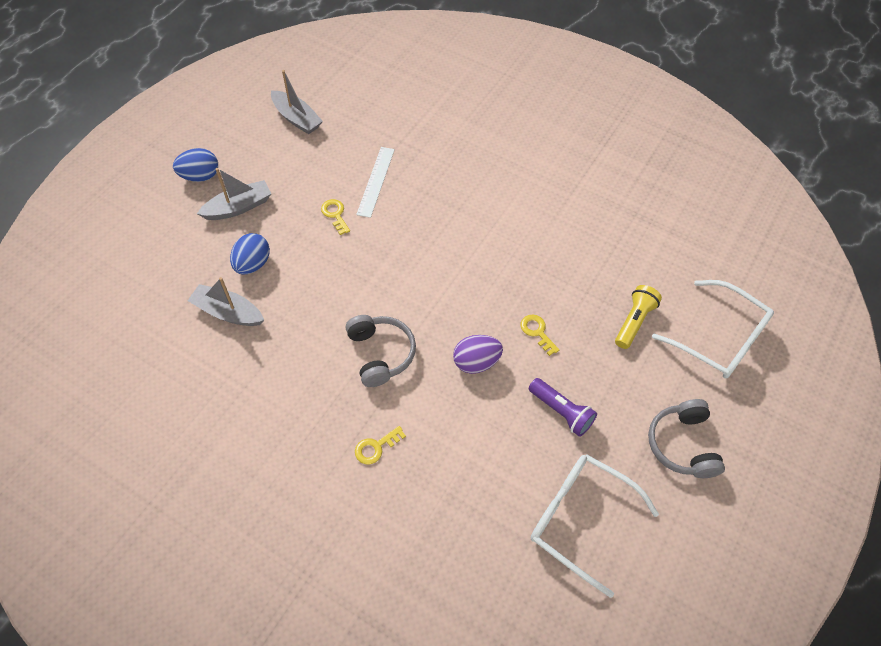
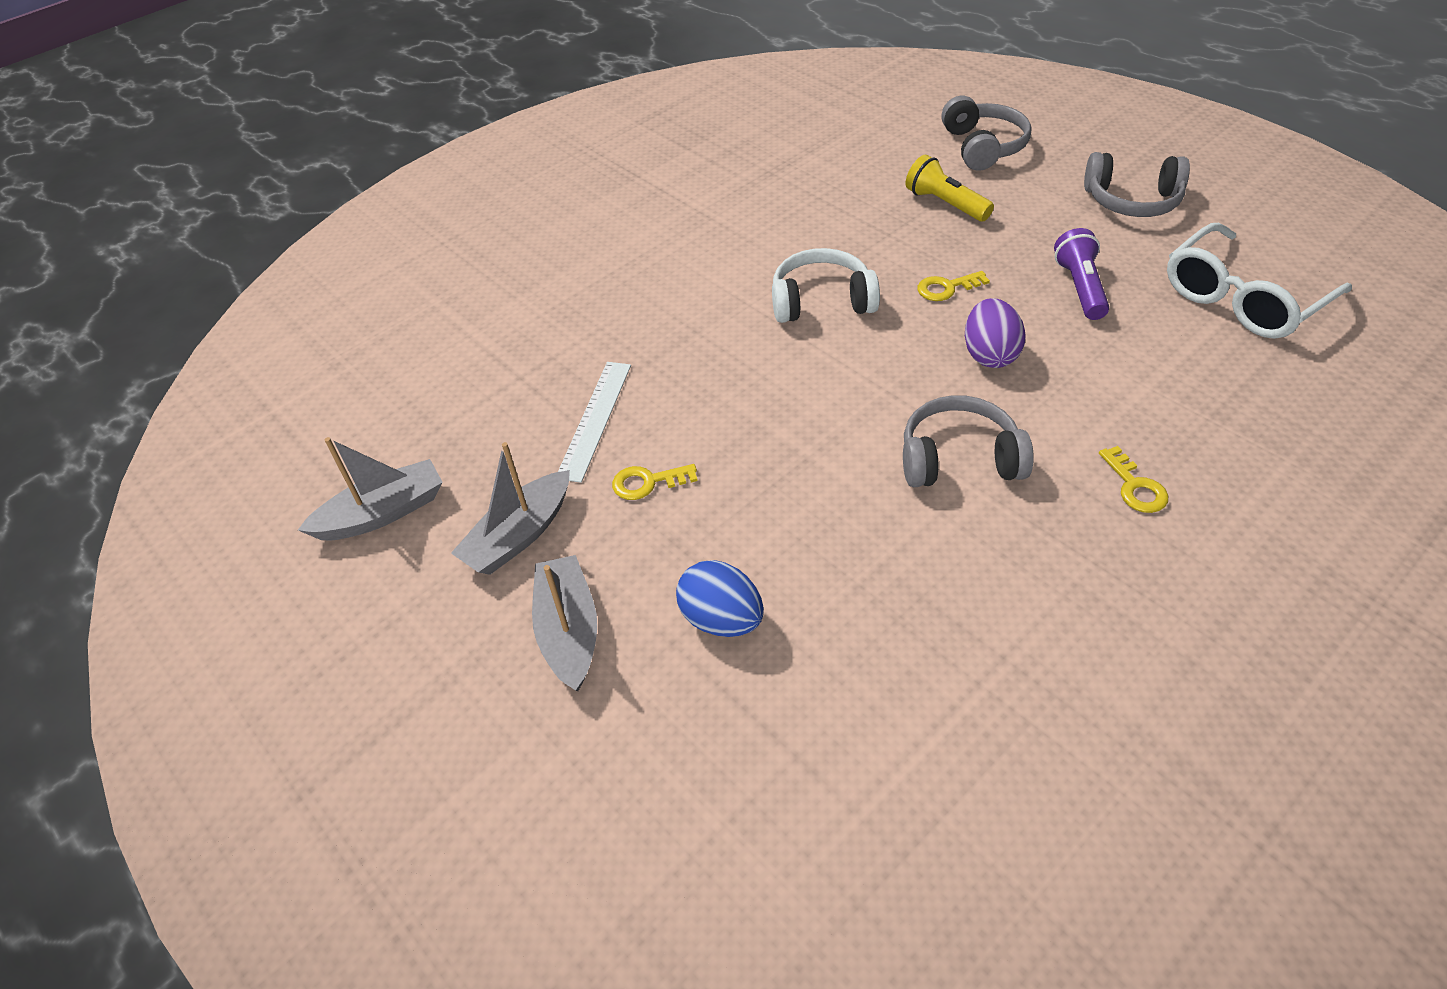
camera: 70 degrees left, 10 degrees down
blue egg [173,148,218,182] -> none
grey boat [188,277,264,326] -> grey boat moved to [451,442,570,575]
white ruler [356,147,395,218] -> white ruler turned 75 degrees clockwise [558,362,631,483]
purple flashlight [529,378,597,437] -> purple flashlight turned 60 degrees counterclockwise [1054,228,1109,320]
white glasses [652,280,774,379] -> grey headphones [941,96,1031,171]
none -> white headphones [772,248,880,323]

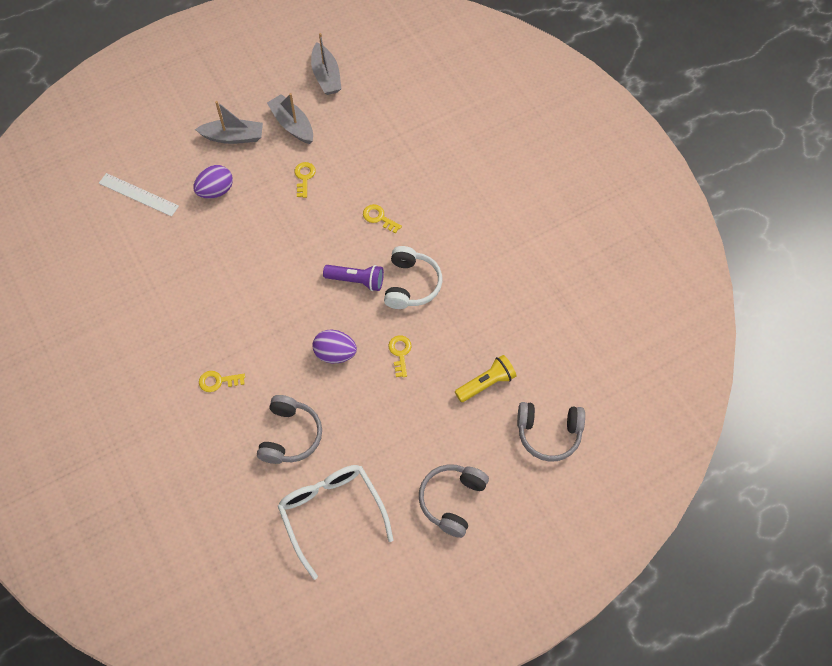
camera: 100 degrees right, 15 degrees up
white ruler [558,362,631,483] -> white ruler moved to [99,173,179,217]
blue egg [676,560,764,637] -> purple egg [193,165,233,199]
grey headphones [903,395,1034,487] -> grey headphones moved to [257,395,322,464]
purple flashlight [1054,228,1109,320] -> purple flashlight moved to [323,265,384,291]
none -> yellow key [363,204,402,234]

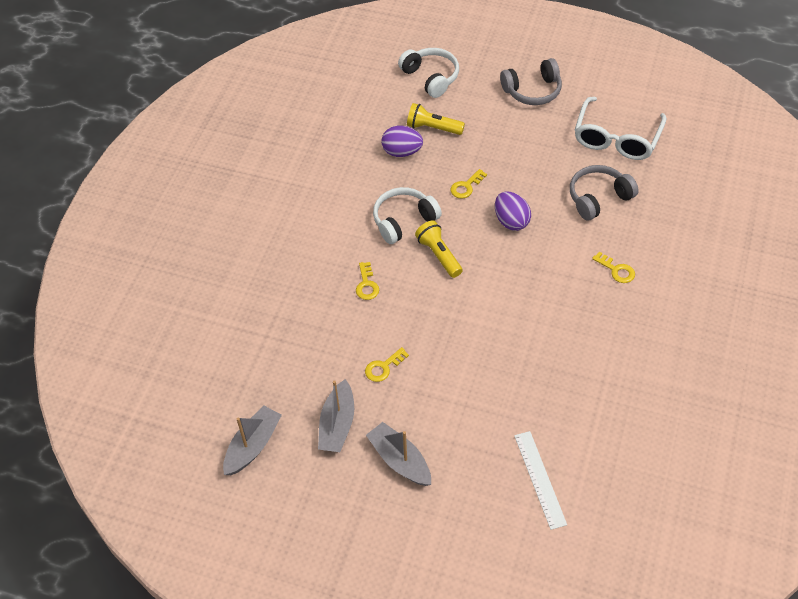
camera: 130 degrees left, 10 degrees down
purple egg [193,165,233,199] -> purple egg moved to [381,126,423,157]
purple flashlight [323,265,384,291] -> yellow flashlight [415,220,463,278]
grey headphones [517,402,585,462] -> white headphones [398,48,459,98]

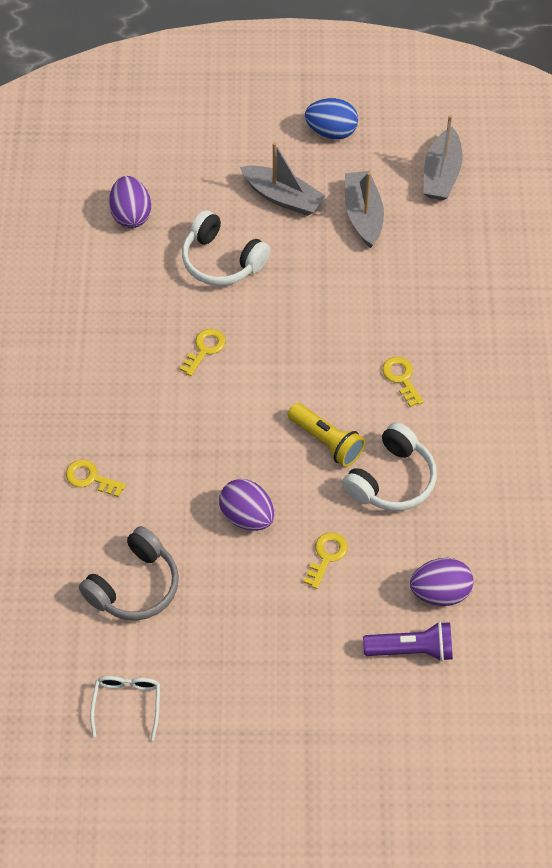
camera: 160 degrees right, 5 degrees up
yellow key [365,347,409,382] -> yellow key moved to [179,329,226,376]
white headphones [398,48,459,98] -> white headphones moved to [182,210,270,286]
yellow flashlight [407,103,465,135] -> purple flashlight [363,621,453,662]
grey headphones [500,58,562,105] -> none
white ruler [514,431,567,530] -> purple egg [109,176,151,228]
white glasses [575,97,667,160] -> white glasses [90,676,160,740], size x0.51
none -> blue egg [305,98,358,140]

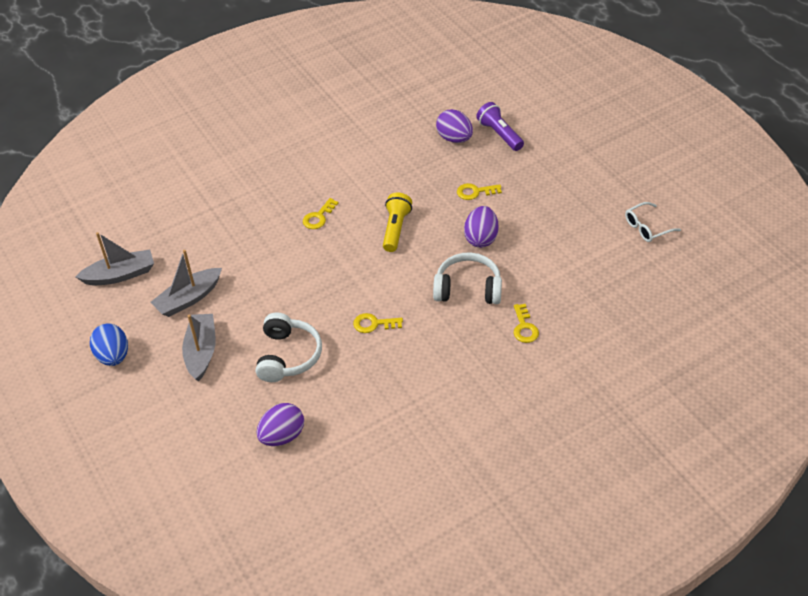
camera: 120 degrees left, 10 degrees down
grey headphones [79,526,179,621] -> none
white headphones [342,422,437,511] -> white headphones moved to [433,252,502,304]

